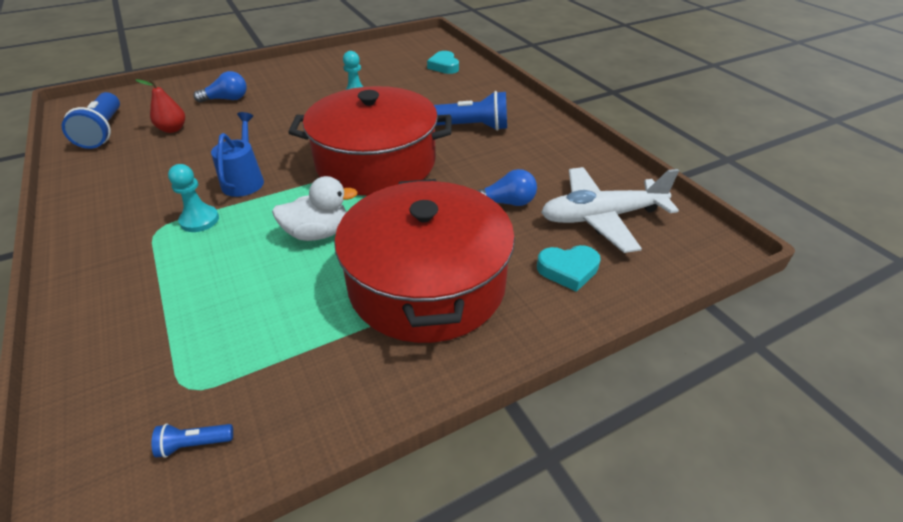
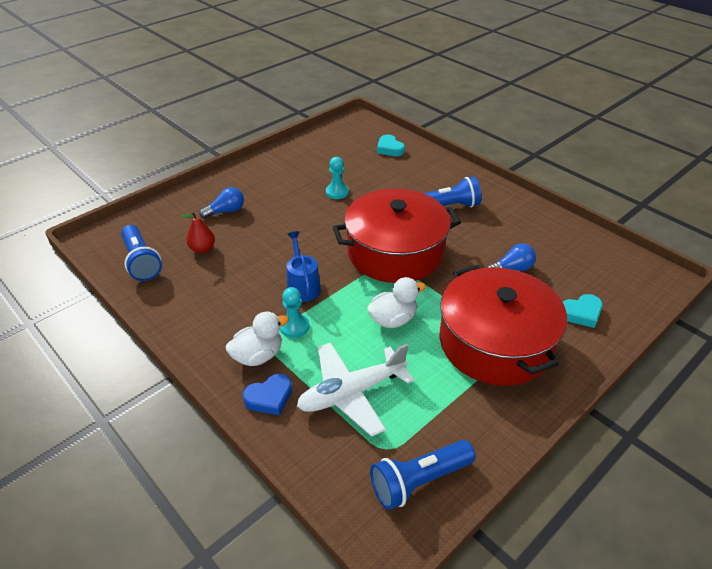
camera: 15 degrees left, 0 degrees up
blue flashlight [152,424,233,458] -> blue flashlight [370,440,475,510], size x2.23
white plane [541,167,679,253] -> white plane moved to [297,342,414,437]
none -> white duck [226,312,289,366]
none -> blue heart [243,374,292,415]

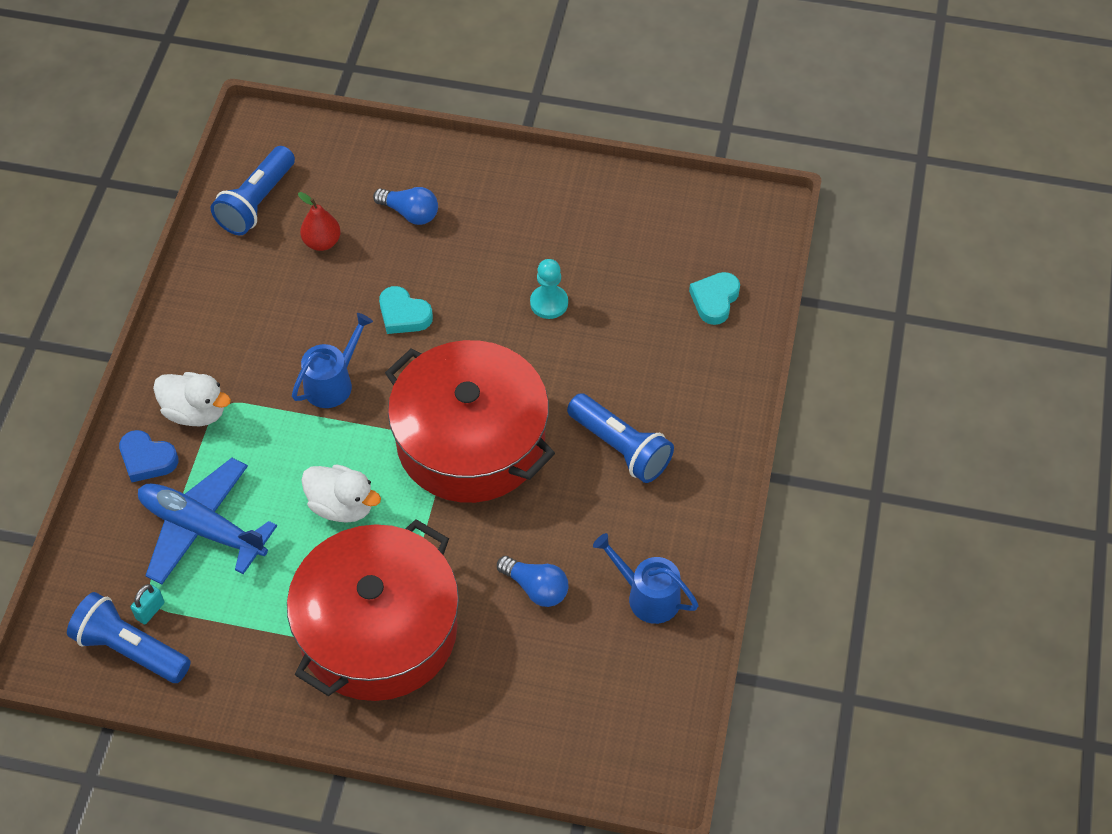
camera: 55 degrees right, 15 degrees up
turquoise pawn [280,287,309,338] -> none
white plane [297,342,414,437] -> blue plane [138,458,277,585]
turquoise heart [563,294,603,328] -> turquoise heart moved to [379,286,433,334]
none -> turquoise padlock [131,584,165,625]
none -> blue watering can [593,533,699,624]

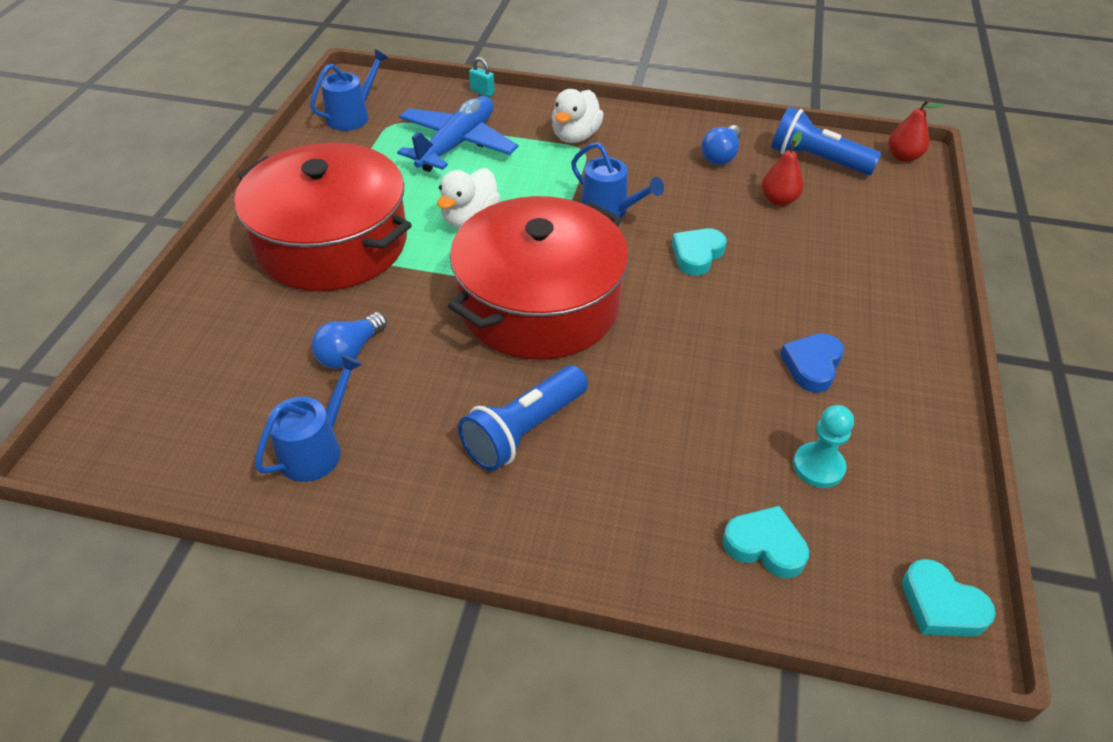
camera: 90 degrees right, 10 degrees down
blue flashlight [67,592,191,683] -> blue watering can [310,49,388,131]
blue heart [119,430,178,482] -> blue heart moved to [780,333,844,393]
turquoise padlock [131,584,165,625] -> turquoise padlock moved to [469,57,495,97]
blue light bulb [373,187,438,225] -> blue light bulb moved to [701,125,741,165]
turquoise pawn [530,259,568,319] -> turquoise pawn moved to [793,405,854,488]
none -> red pear [889,100,944,162]
none -> turquoise heart [902,559,996,637]

